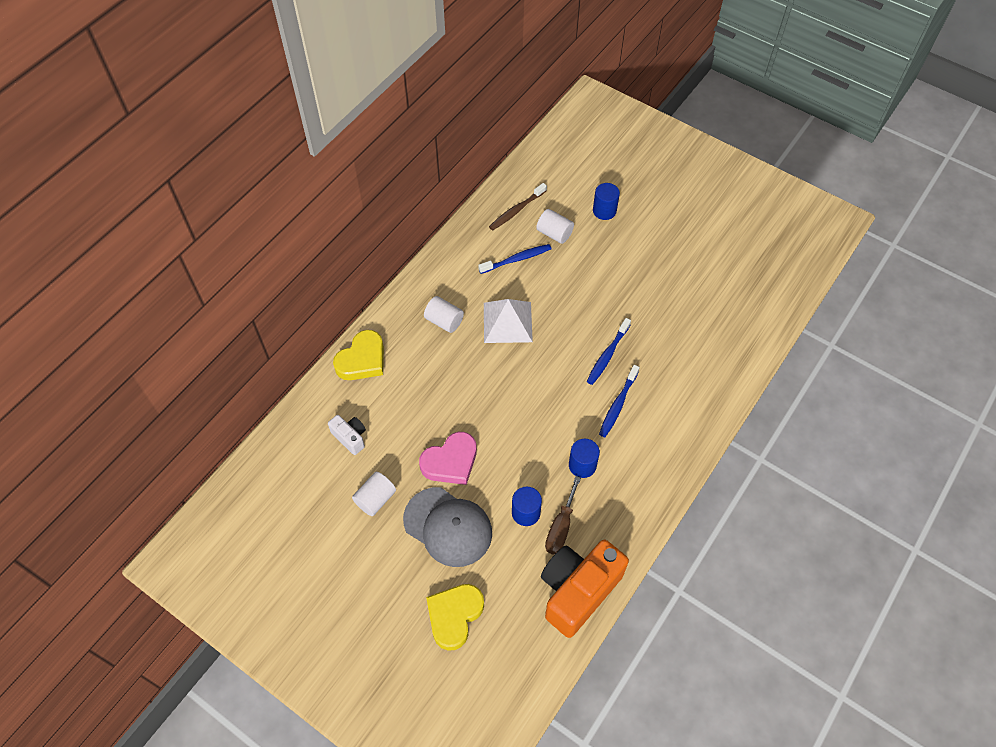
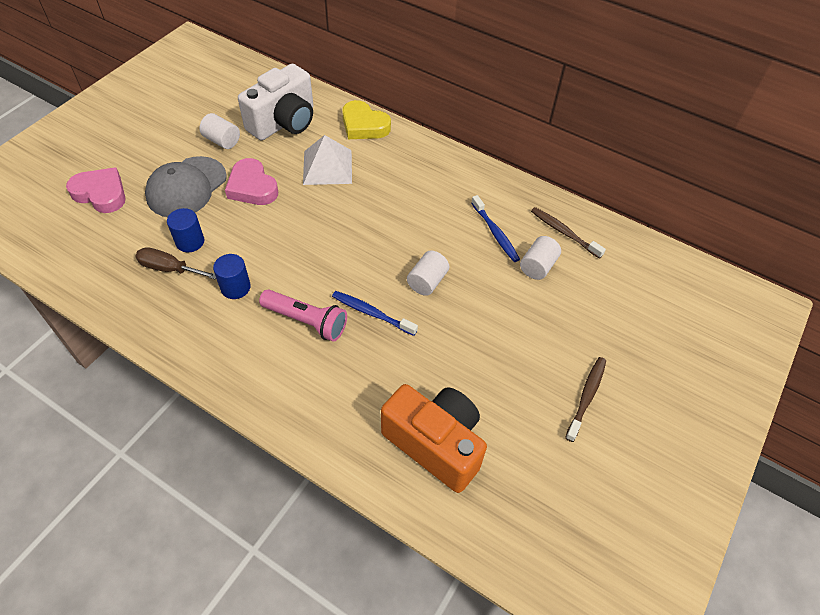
camera: 85 degrees right, 5 degrees down
white camera [328,415,366,455] -> white camera [238,64,313,141], size x2.14
white cylinder [424,296,464,333] -> white cylinder moved to [407,250,449,296]
yellow heart [426,584,484,651] -> pink heart [66,167,126,213]
white pyramid [484,299,533,343] -> white pyramid moved to [303,135,352,185]
orange camera [541,540,629,638] -> orange camera moved to [381,384,487,493]
blue cylinder [593,183,620,220] -> none
blue toothbrush [599,365,640,437] -> pink flashlight [259,289,347,342]
none -> brown toothbrush [565,357,606,442]

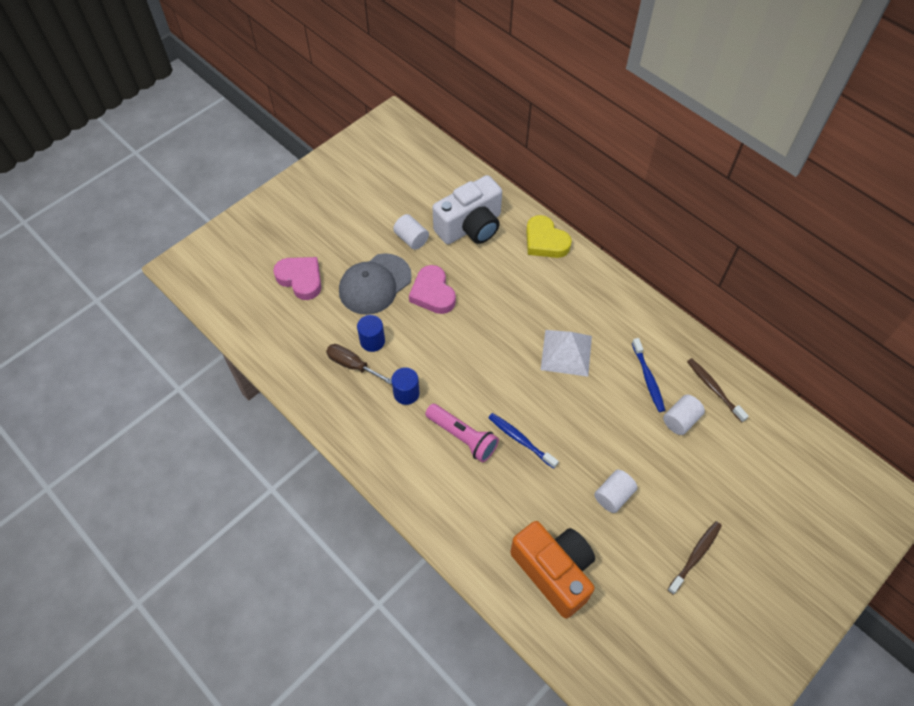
camera: 15 degrees right, 5 degrees up
white pyramid [303,135,352,185] -> white pyramid moved to [541,330,592,377]
white cylinder [407,250,449,296] -> white cylinder moved to [594,469,637,513]

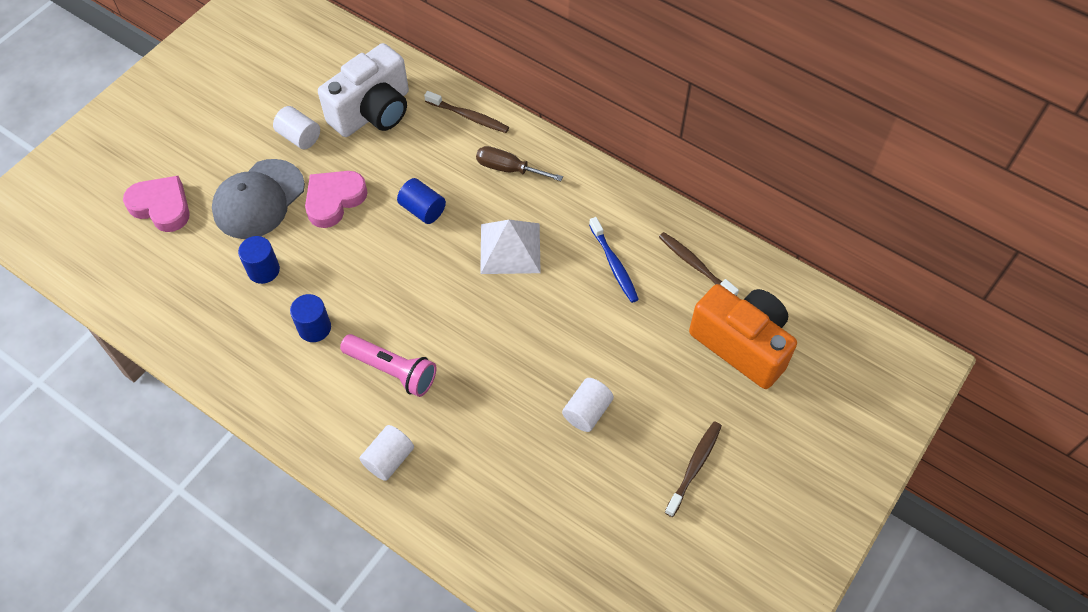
camera: 10 degrees left, 0 degrees up
brown screwdriver [326,344,392,385] -> brown screwdriver moved to [476,146,563,181]
pink heart [409,265,456,314] -> pink heart turned 75 degrees clockwise [305,171,368,228]
blue toothbrush [488,413,559,469] -> none
orange camera [510,521,595,618] -> orange camera moved to [689,284,797,389]
yellow heart [526,215,572,258] -> brown toothbrush [424,91,509,133]
white cylinder [663,395,705,435] -> white cylinder moved to [359,425,414,481]
none -> blue cylinder [397,178,446,224]

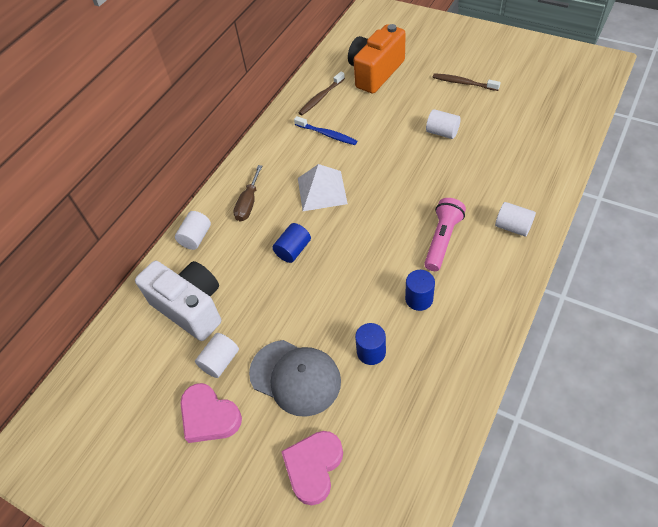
camera: 90 degrees left, 5 degrees down
pink heart [305,171,368,228] -> pink heart moved to [181,383,242,443]
brown toothbrush [424,91,509,133] -> white cylinder [175,211,211,250]
blue toothbrush [589,217,639,303] -> blue toothbrush turned 60 degrees clockwise [294,116,357,145]

